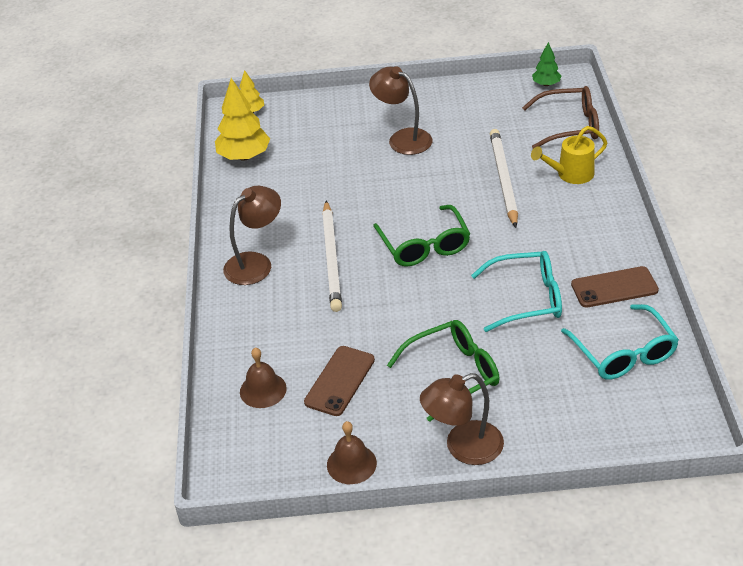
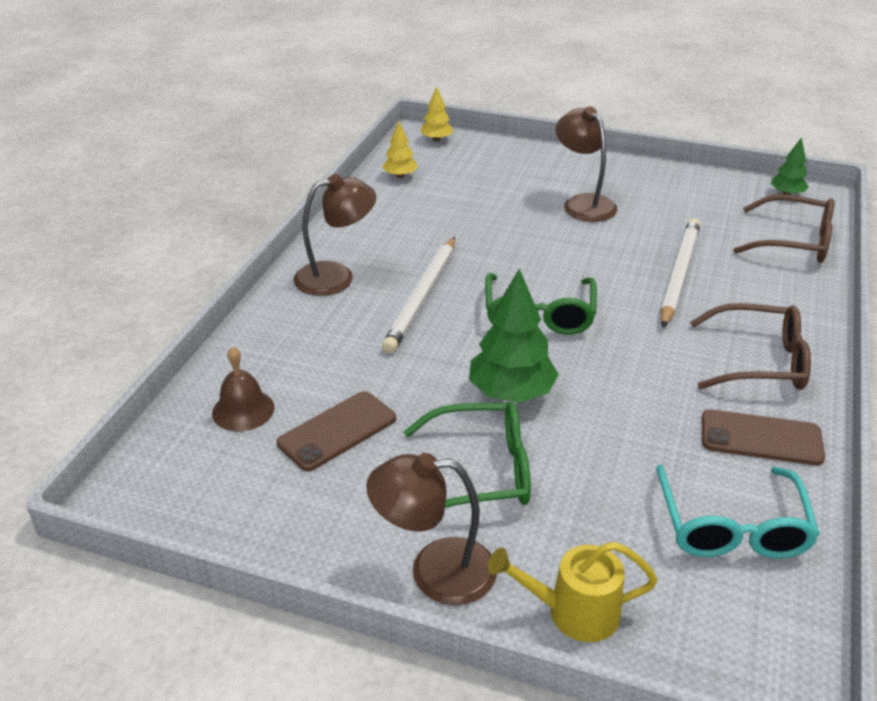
camera: 20 degrees right, 5 degrees down
yellow tree [215,78,270,161] -> yellow tree [382,121,417,178], size x0.55
brown bell [327,421,377,484] -> none
turquoise glasses [471,251,562,332] -> none
yellow watering can [531,126,607,184] -> yellow watering can moved to [487,542,658,642]
none -> green tree [469,268,559,402]
none -> brown glasses [690,303,811,390]

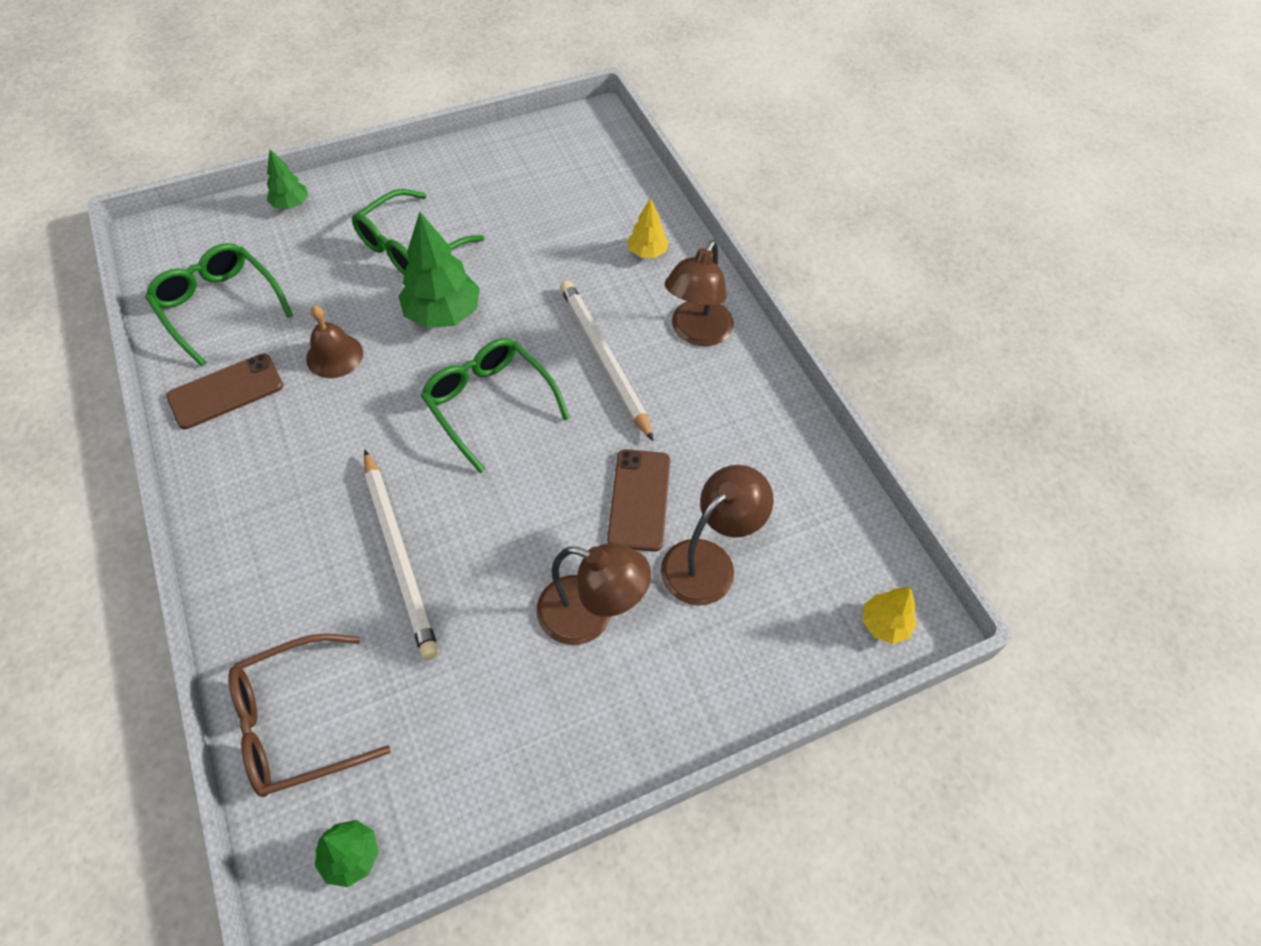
camera: 135 degrees right, 20 degrees up
brown bell [212,346,274,431] -> brown bell moved to [306,305,363,378]
brown phone [277,391,396,471] -> brown phone moved to [607,449,670,552]
brown lamp [366,453,497,605] -> brown lamp moved to [661,465,774,606]
yellow tree [382,121,417,178] -> yellow tree moved to [627,198,669,258]
yellow watering can [487,542,658,642] -> green tree [267,149,309,209]
turquoise glasses [656,464,820,559] -> green glasses [145,243,293,366]
brown glasses [690,303,811,390] -> none

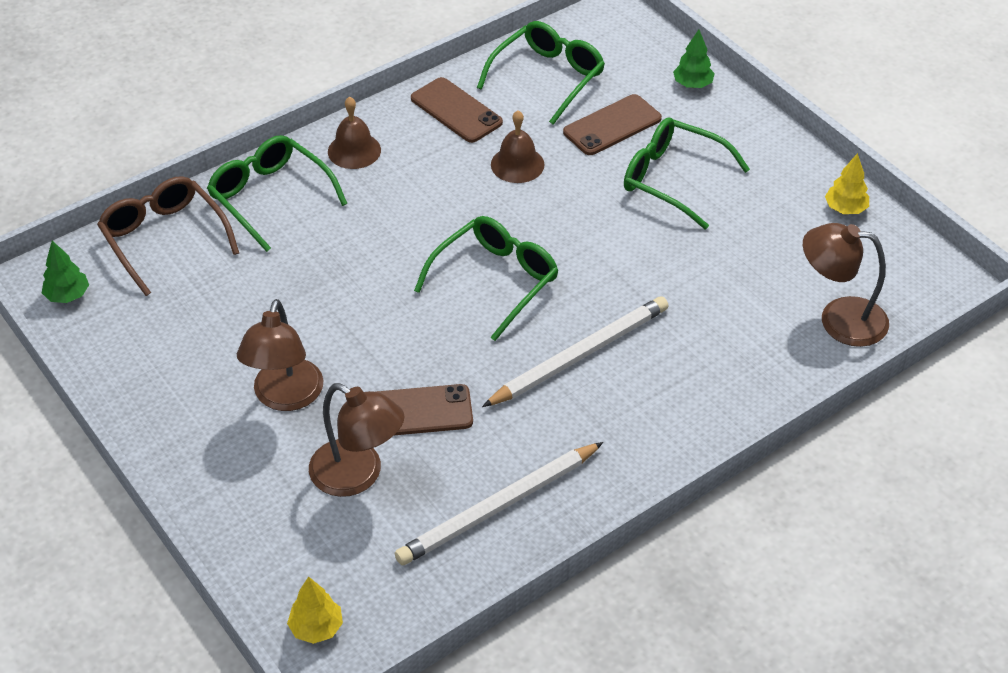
camera: 80 degrees right, 10 degrees down
white pencil [364,450,439,660] -> white pencil moved to [395,442,604,565]
green tree [398,212,480,328] -> none
yellow tree [627,198,669,258] -> yellow tree moved to [825,153,869,214]
brown lamp [665,240,733,346] -> brown lamp moved to [803,223,889,347]
none -> green glasses [207,135,348,252]
none -> brown bell [328,96,381,169]
none -> brown phone [563,94,662,155]

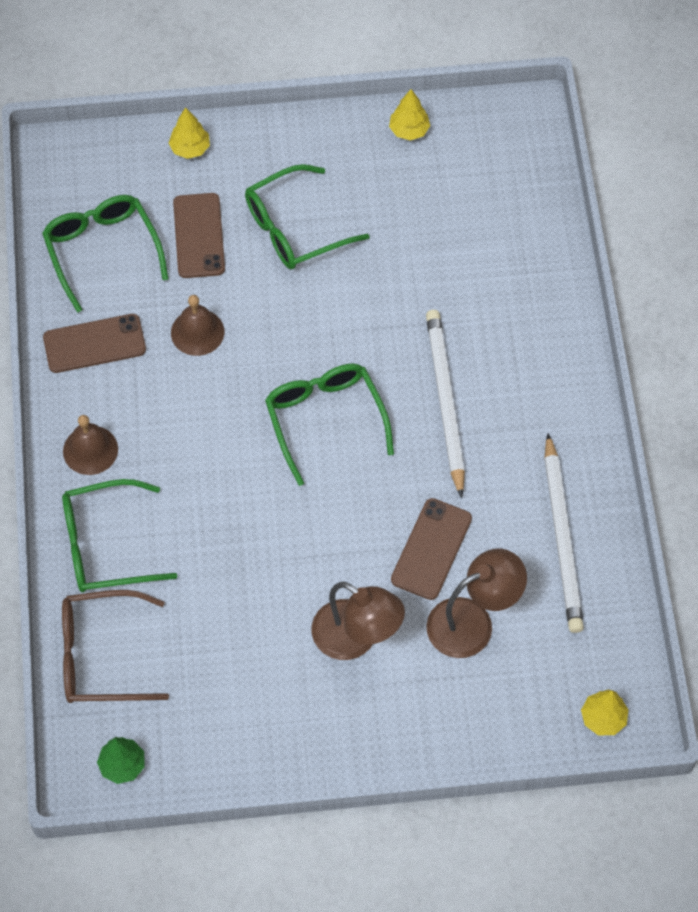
camera: 60 degrees left, 15 degrees up
green tree [673,29,715,88] -> yellow tree [169,107,210,159]
brown lamp [803,223,889,347] -> none

